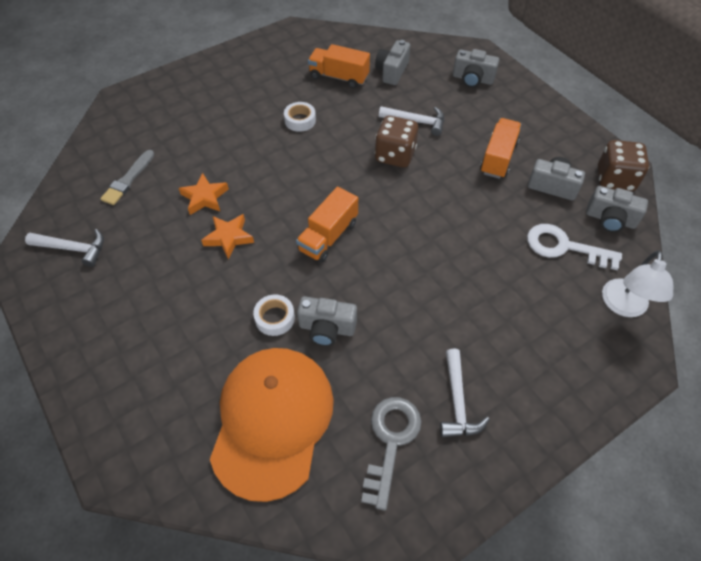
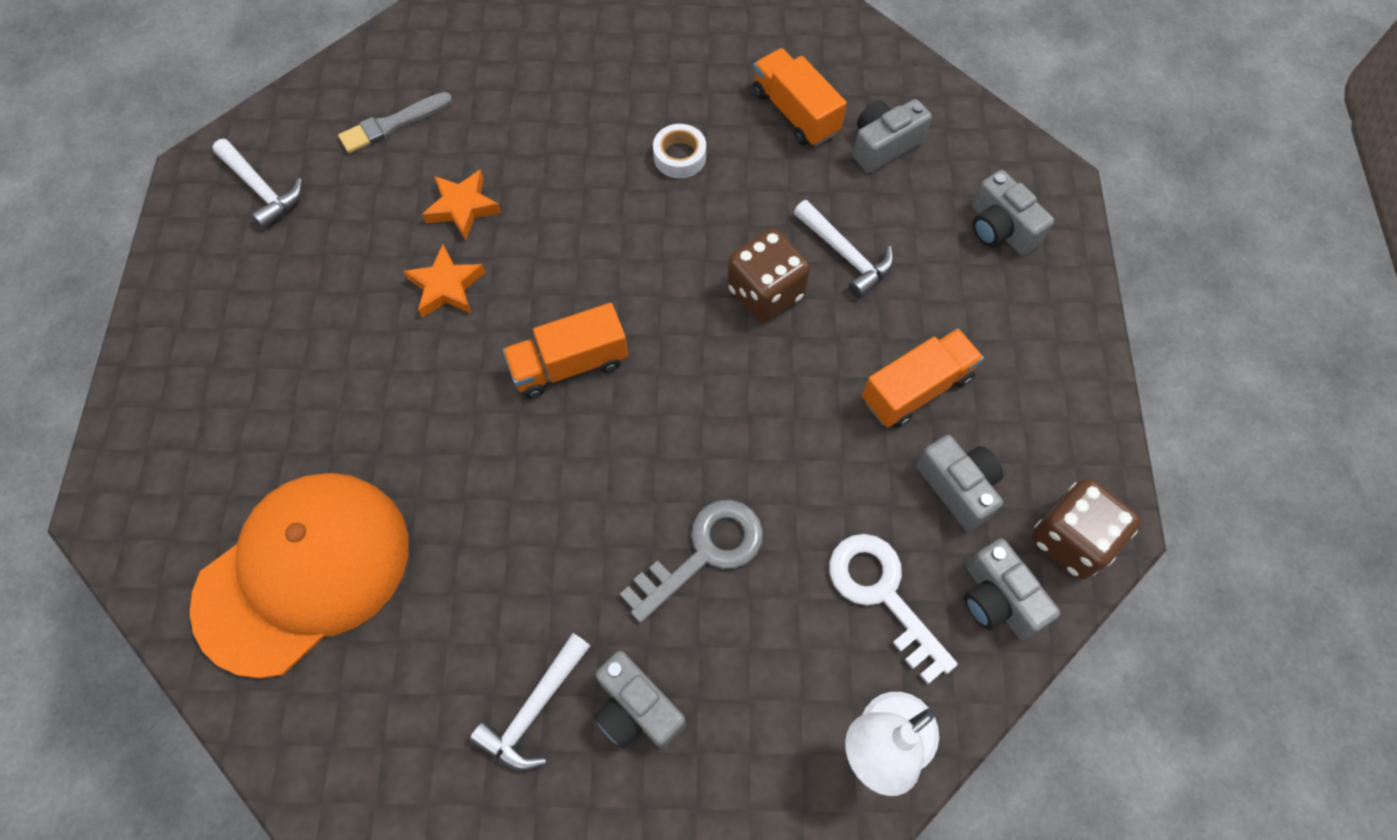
camera: 35 degrees right, 10 degrees up
white tape [253,294,295,336] -> none
grey camera [297,296,357,346] -> grey camera moved to [594,651,686,749]
grey key [361,397,422,511] -> grey key moved to [620,500,763,623]

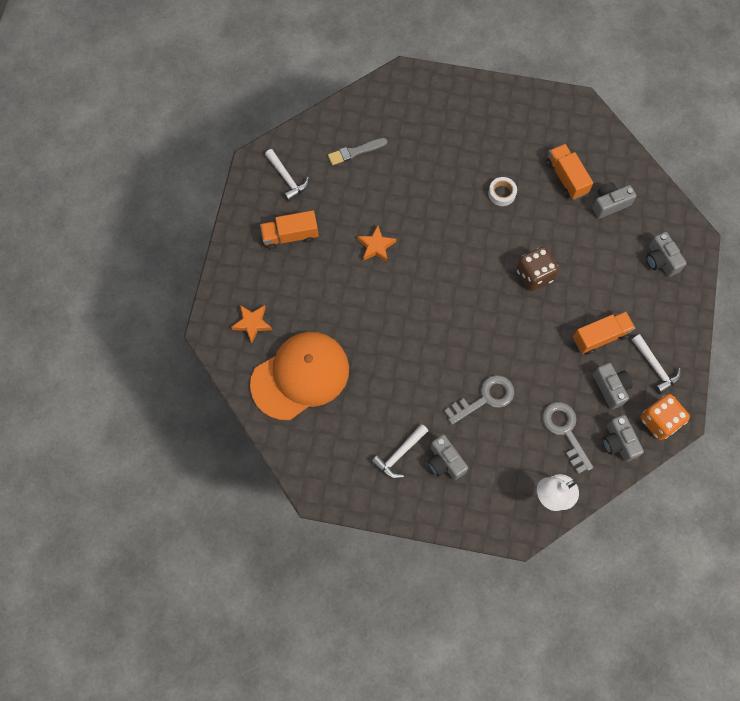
camera: 10 degrees right, 5 degrees up
orange star [422,169,502,240] -> orange star moved to [231,305,272,344]
orange truck [503,303,628,398] -> orange truck moved to [260,211,318,249]
white hammer [794,200,894,298] -> white hammer moved to [632,334,681,394]
white key [829,534,958,684] -> grey key [542,402,593,474]
brown dice [1032,478,1140,579] -> orange dice [641,394,690,440]

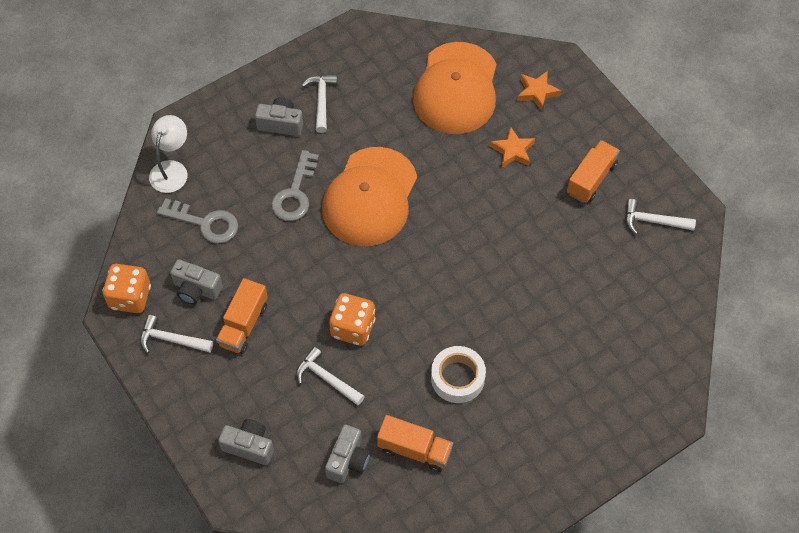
camera: 135 degrees right, 10 degrees down
grey brush [328,138,387,165] -> none
orange star [357,225,396,262] -> orange star moved to [490,127,535,168]
white tape [488,177,517,206] -> white tape [431,346,486,403], size x1.52
brown dice [516,247,559,291] -> orange dice [329,293,375,346]
grey camera [602,415,644,462] -> none
none -> white hammer [296,347,365,405]
none -> orange cap [322,147,417,246]

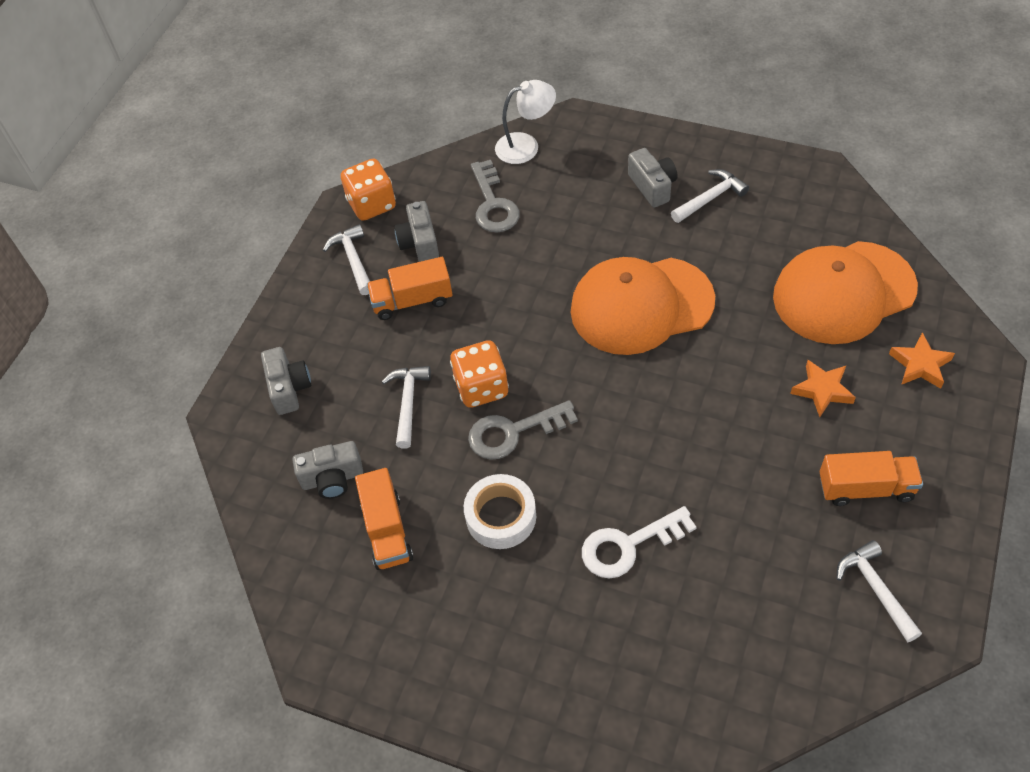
camera: 60 degrees right, 5 degrees down
grey key [271,150,319,221] -> grey key moved to [468,400,578,460]
none -> white key [582,506,697,578]

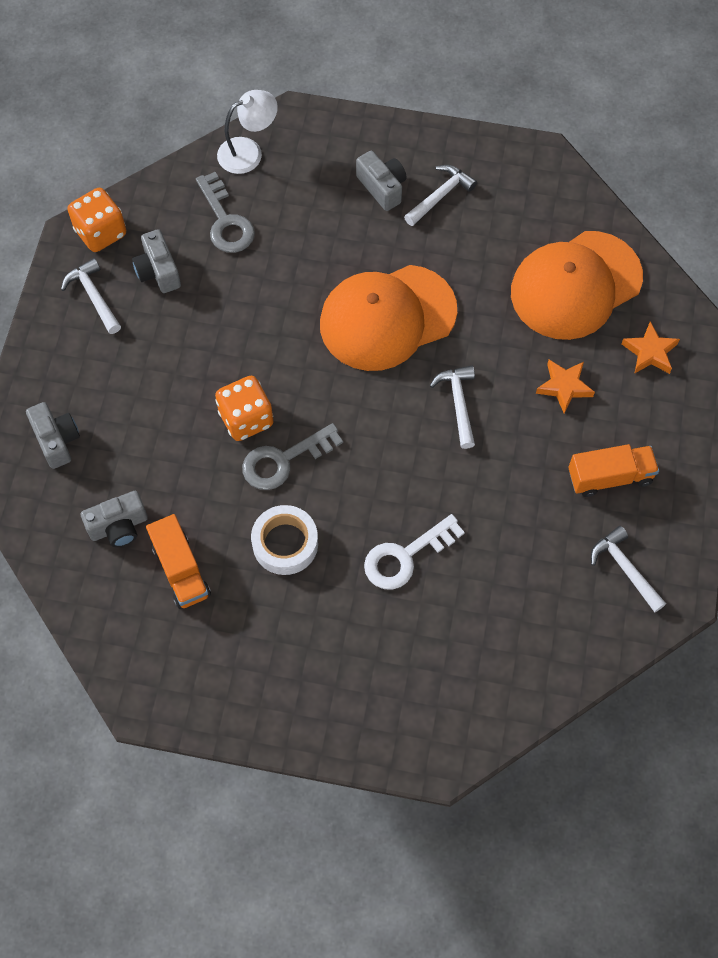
camera: 15 degrees left, 10 degrees up
orange truck [367,257,453,320] -> none
white hammer [382,366,431,448] -> white hammer moved to [430,366,475,449]

